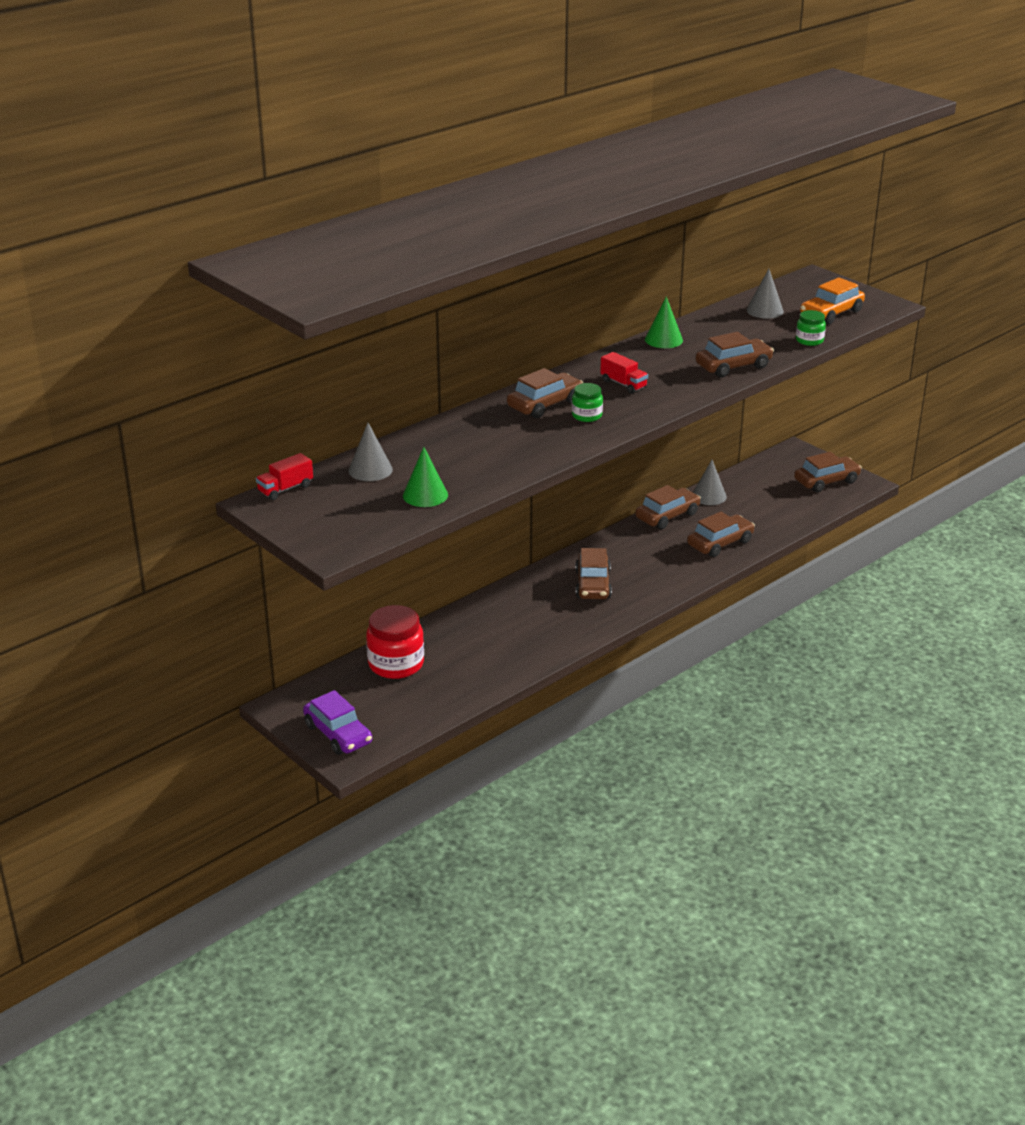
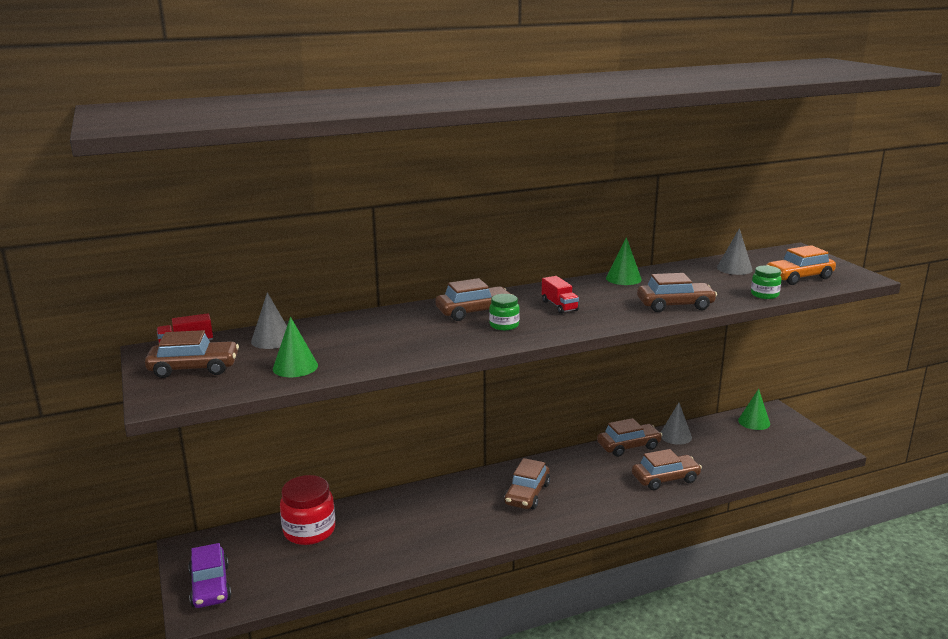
camera: 20 degrees right, 10 degrees down
brown car [794,452,862,492] -> brown car moved to [145,330,239,378]
none -> green cone [738,389,770,430]

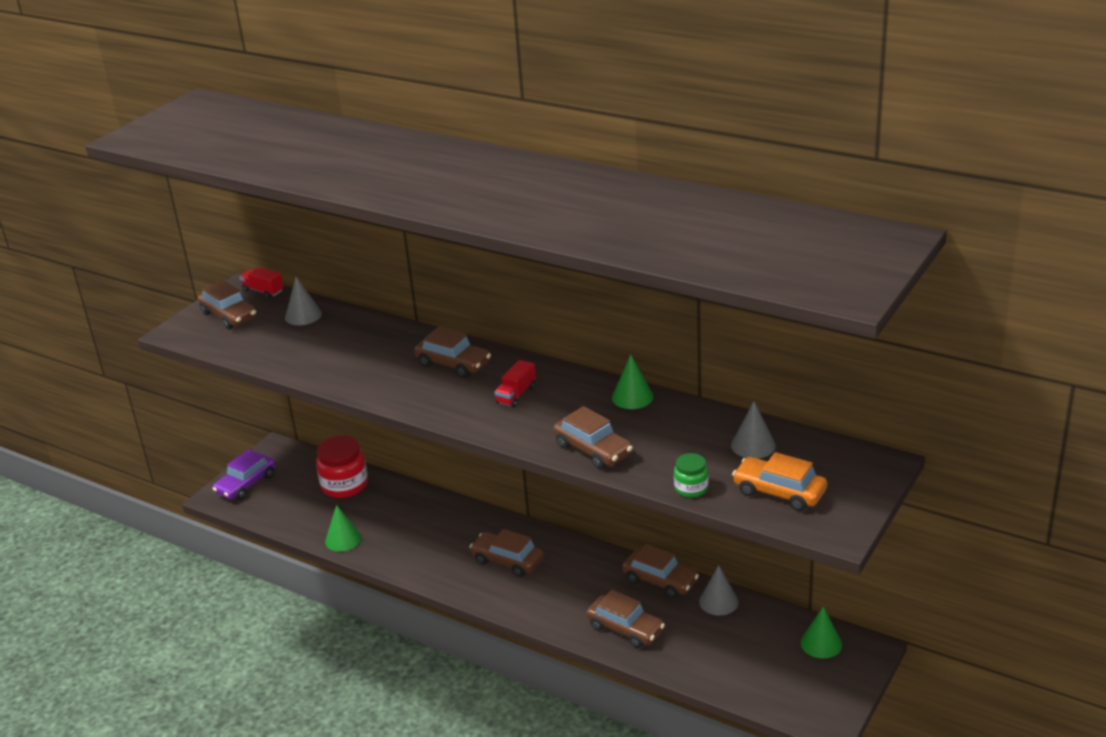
camera: 55 degrees right, 10 degrees up
green cone [273,317,318,377] -> green cone moved to [325,505,361,552]
green jar [489,294,520,330] -> none
brown car [504,458,550,509] -> brown car turned 45 degrees clockwise [470,529,544,577]

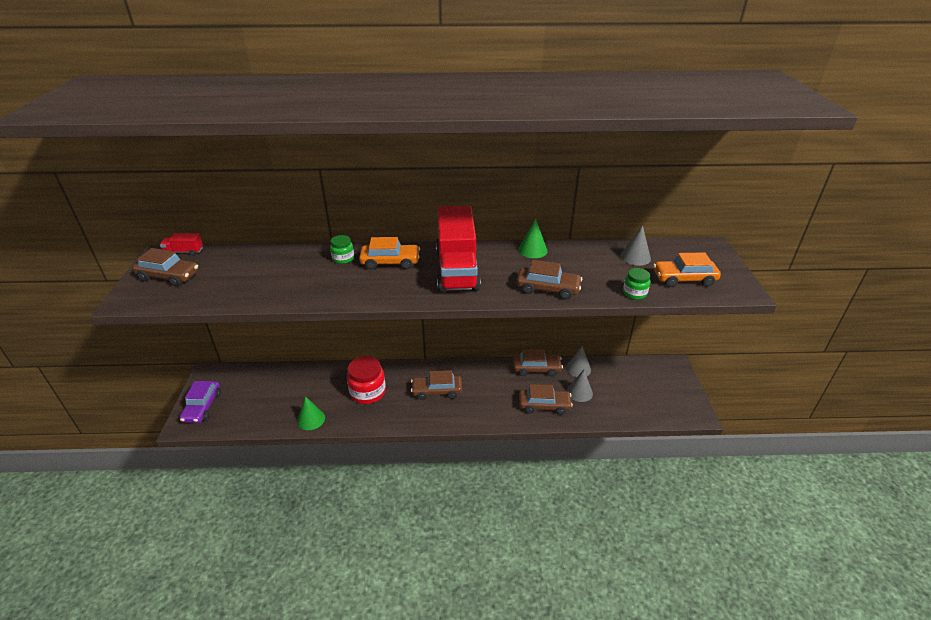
camera: 35 degrees left, 5 degrees up
grey cone [285,277,322,325] -> grey cone moved to [567,370,593,402]
red jar [316,436,368,498] -> red jar moved to [347,356,386,404]
brown car [414,327,491,378] -> orange car [359,237,420,270]
red truck [495,360,536,408] -> red truck [436,206,481,292], size x2.47
green cone [801,606,842,659] -> none
none -> green jar [330,235,354,264]

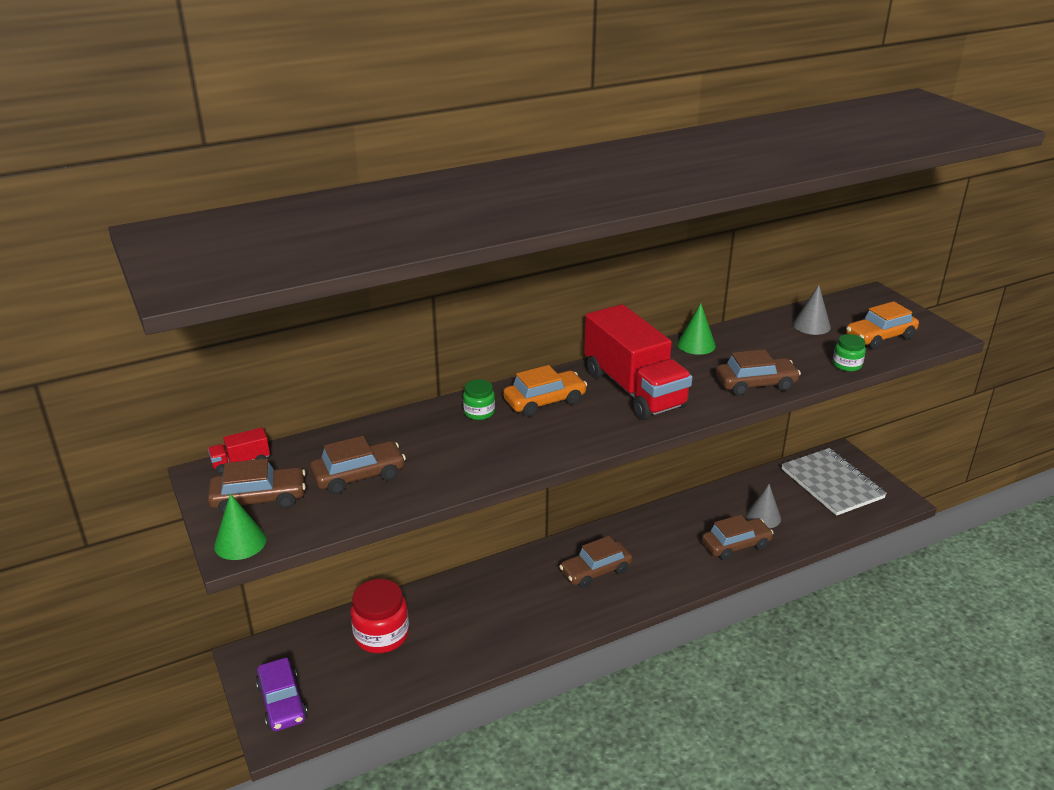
camera: 25 degrees left, 5 degrees down
green cone [297,396,325,430] -> green cone moved to [214,494,267,560]
red jar [347,356,386,404] -> red jar moved to [350,579,409,653]
brown car [513,349,563,377] -> brown car moved to [310,436,406,494]
grey cone [566,346,591,377] -> none
none -> grey notebook [781,448,887,516]

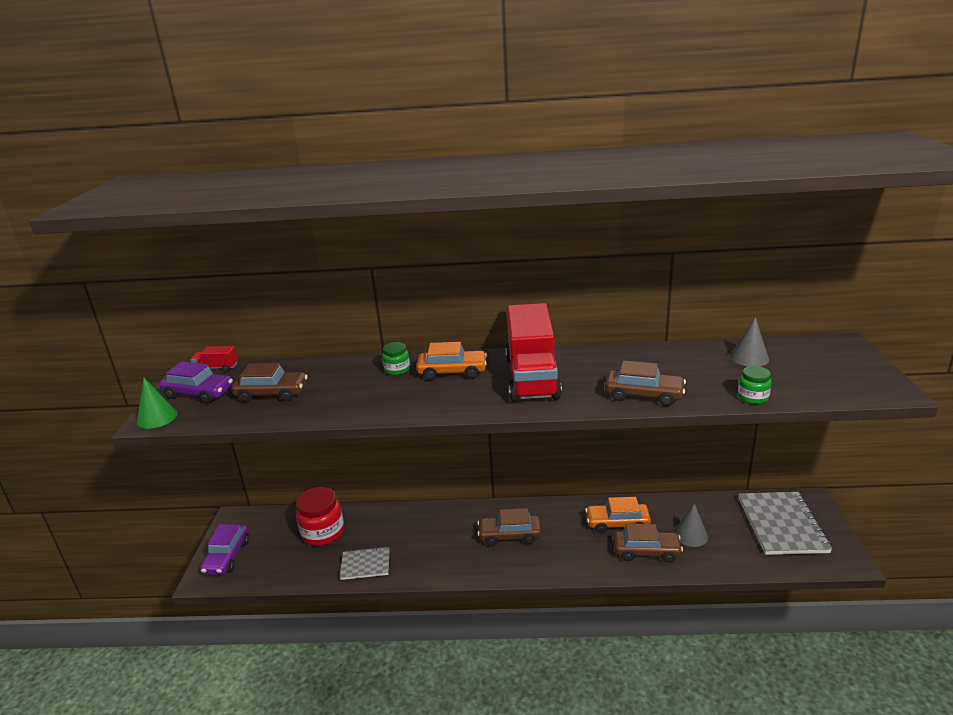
camera: 30 degrees right, 5 degrees down
brown car [208,458,306,514] -> purple car [160,362,233,403]
green cone [677,303,716,355] -> none
orange car [846,301,919,349] -> orange car moved to [585,497,651,533]
none -> grey notebook [340,547,389,580]

